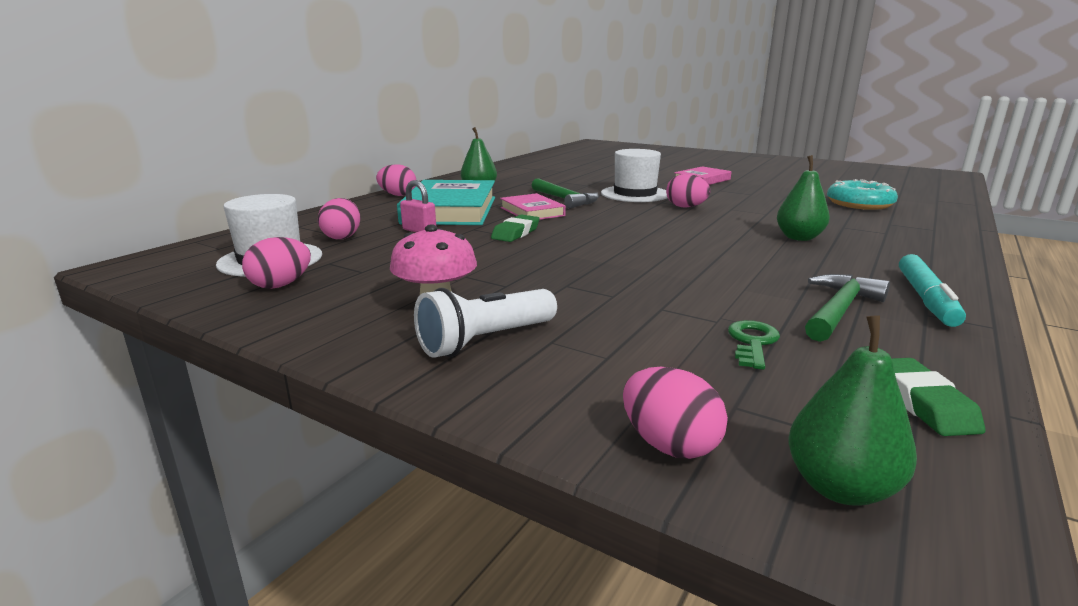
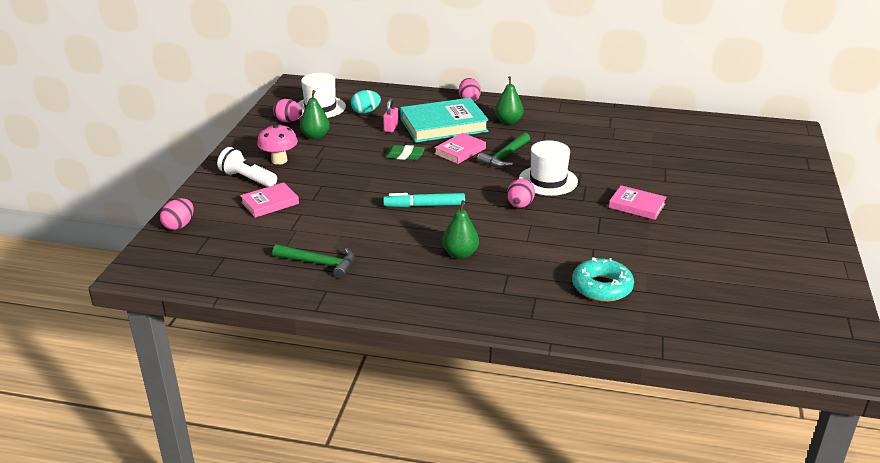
camera: 70 degrees right, 10 degrees up
pink egg [318,198,361,240] -> turquoise egg [351,90,381,113]
green key [728,320,780,370] -> none
green pear [789,315,917,505] -> green pear moved to [300,90,330,139]
green eraser [891,358,985,436] -> none
turquoise marker [899,254,966,327] -> turquoise marker moved to [383,193,465,207]
none -> pink book [240,182,299,218]

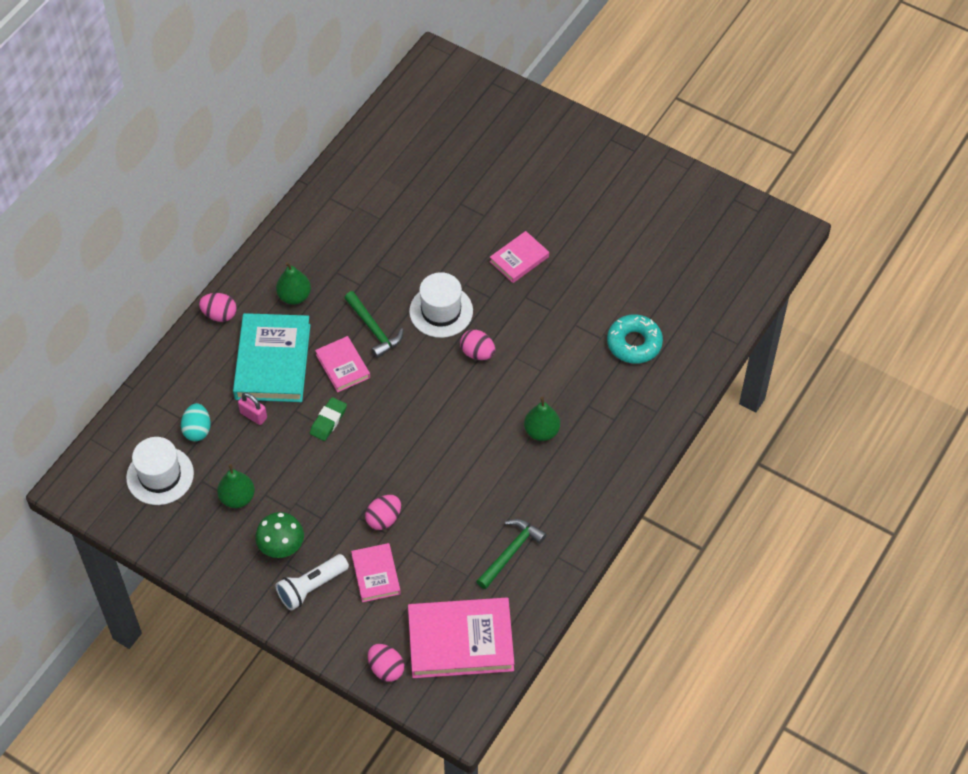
camera: 70 degrees left, 25 degrees up
pink mushroom [257,124,298,165] -> green mushroom [255,512,304,558]
pink egg [273,99,303,122] -> pink egg moved to [365,495,401,530]
turquoise marker [383,193,465,207] -> none
none -> pink book [408,597,514,678]

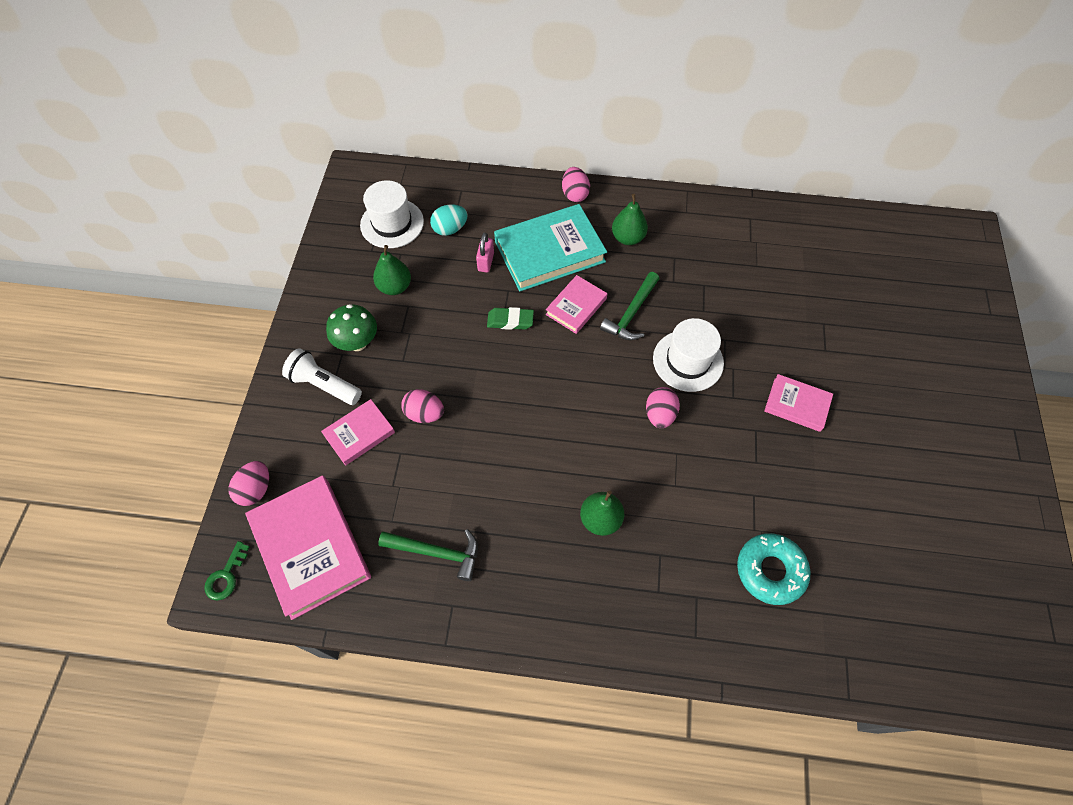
camera: 65 degrees right, 5 degrees up
none -> green key [204,541,250,600]

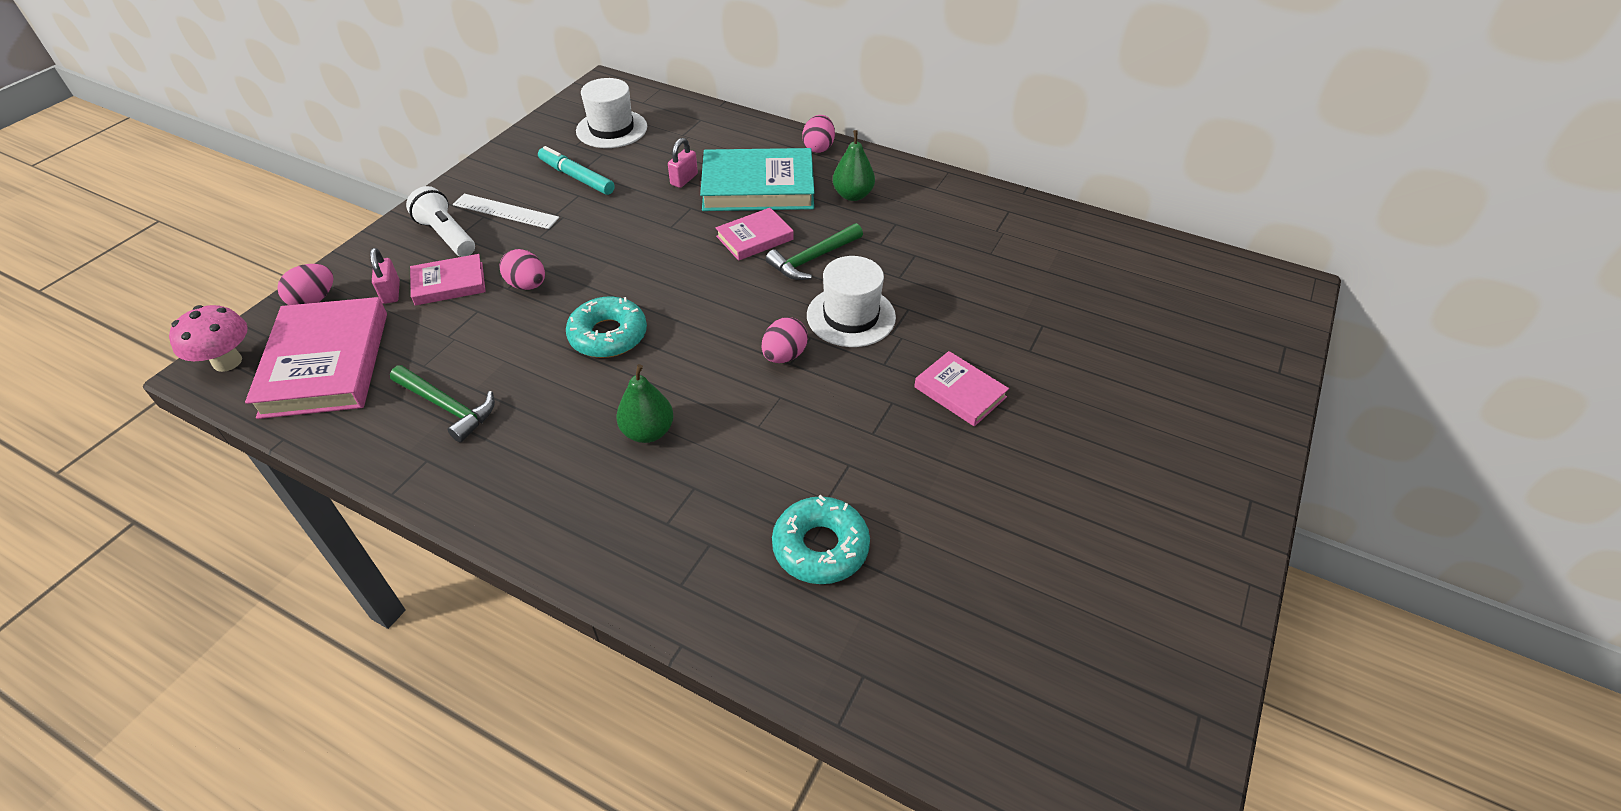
camera: 20 degrees right, 15 degrees down
green key [204,541,250,600] -> pink mushroom [169,305,248,372]
green mushroom [326,304,377,351] -> white ruler [453,194,559,229]
green pear [373,245,411,295] -> turquoise marker [538,146,615,195]
turquoise egg [430,205,468,236] -> none
green eraser [487,307,534,330] -> none
none -> pink padlock [370,248,400,304]
none -> turquoise donut [566,297,647,358]

